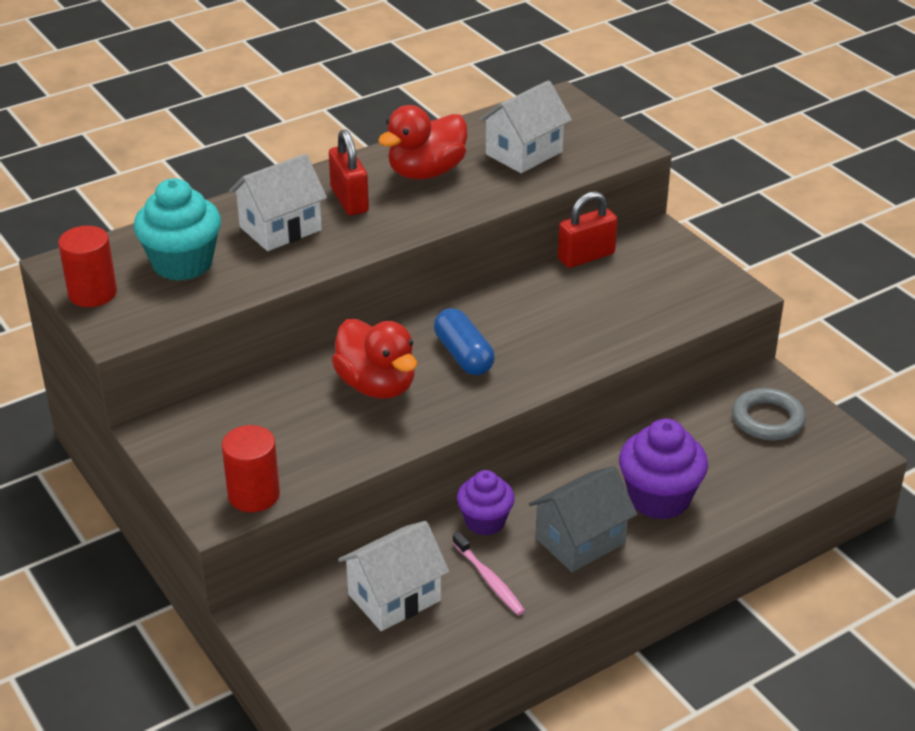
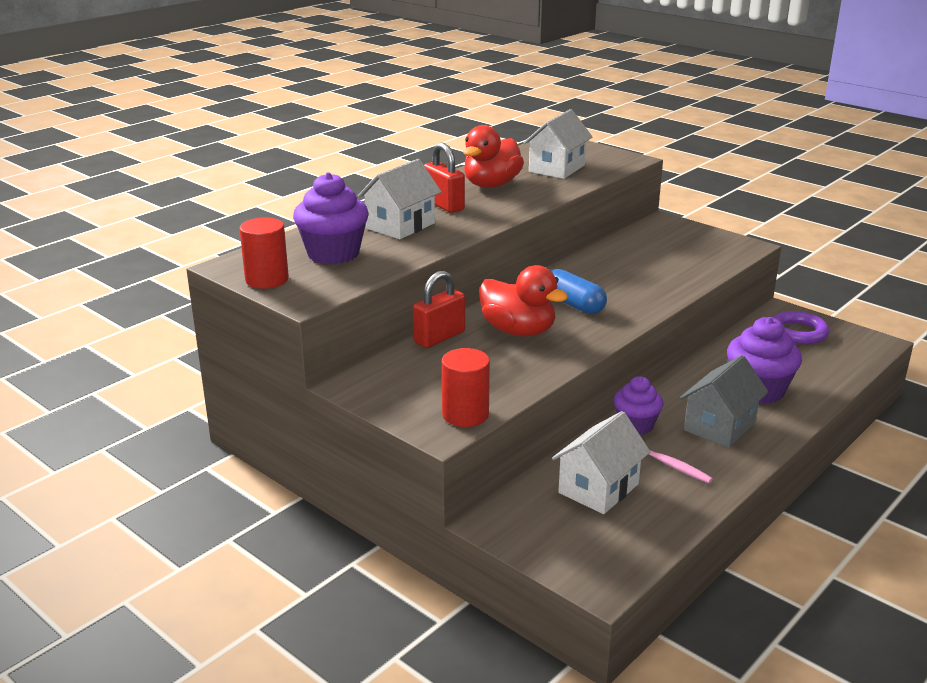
camera: 15 degrees left, 10 degrees down
turquoise cupcake [134,178,221,281] -> purple cupcake [293,172,369,265]
red padlock [558,191,618,268] -> red padlock moved to [413,271,465,348]
grey ring [732,388,806,441] -> purple ring [773,311,829,344]

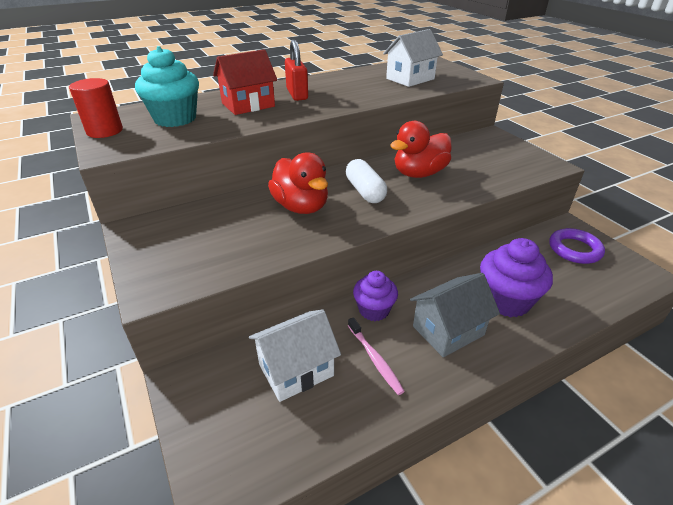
camera: 20 degrees right, 10 degrees up
purple cupcake [293,172,369,265] -> turquoise cupcake [135,46,199,127]
white house [358,159,441,239] -> red house [213,49,277,115]
red padlock [413,271,465,348] -> none
red cylinder [442,348,490,427] -> none
red duck [463,125,524,188] -> red duck moved to [390,121,452,178]
blue capsule [551,269,607,314] -> white capsule [346,159,387,203]

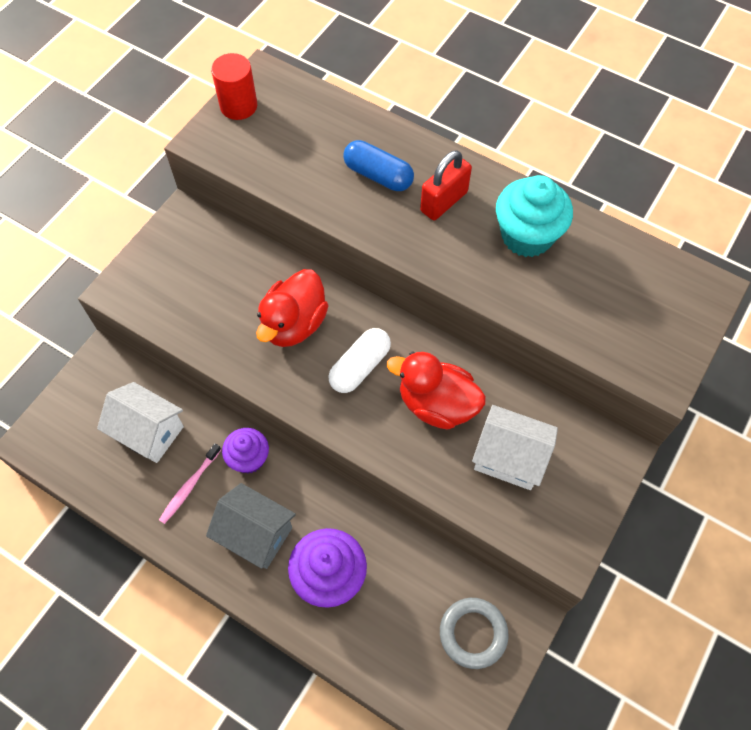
camera: 60 degrees right, 25 degrees up
turquoise cupcake [135,46,199,127] -> turquoise cupcake moved to [496,175,573,257]
red house [213,49,277,115] -> blue capsule [343,140,414,191]
white house [383,29,443,87] -> white house moved to [472,405,558,490]
purple ring [549,228,605,264] -> grey ring [440,598,508,669]

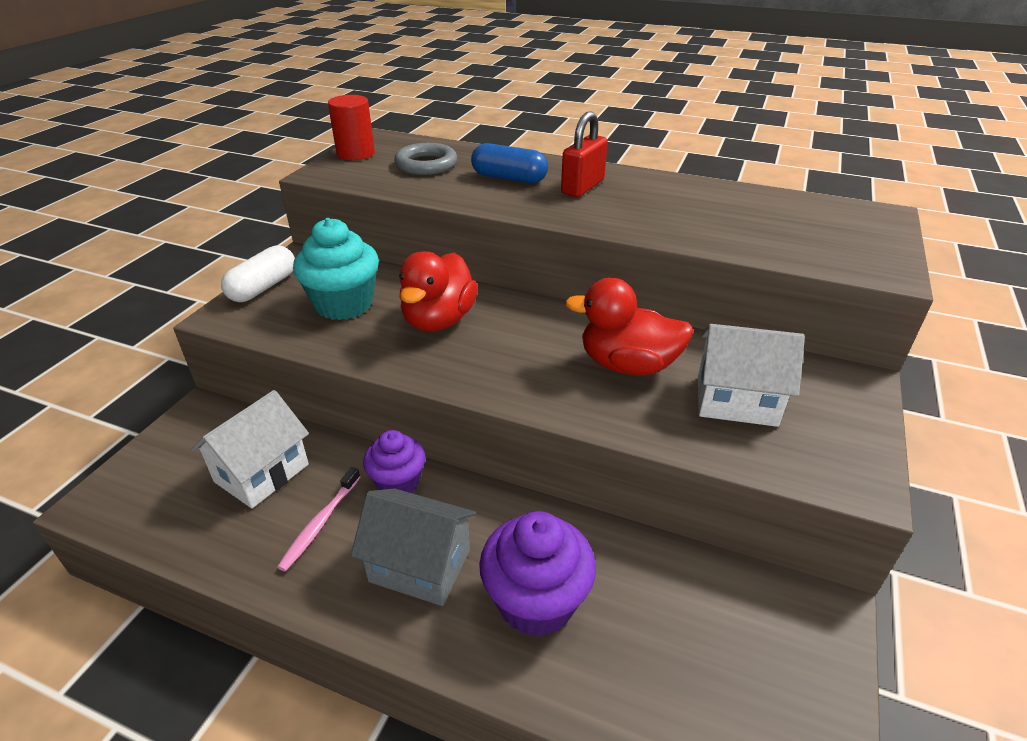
camera: 10 degrees left, 25 degrees down
white house [97,382,184,463] -> white house turned 75 degrees counterclockwise [191,390,309,508]
white capsule [328,328,391,393] -> white capsule moved to [221,245,295,302]
grey ring [440,598,508,669] -> grey ring moved to [394,143,457,175]
turquoise cupcake [496,175,573,257] -> turquoise cupcake moved to [293,218,379,320]

